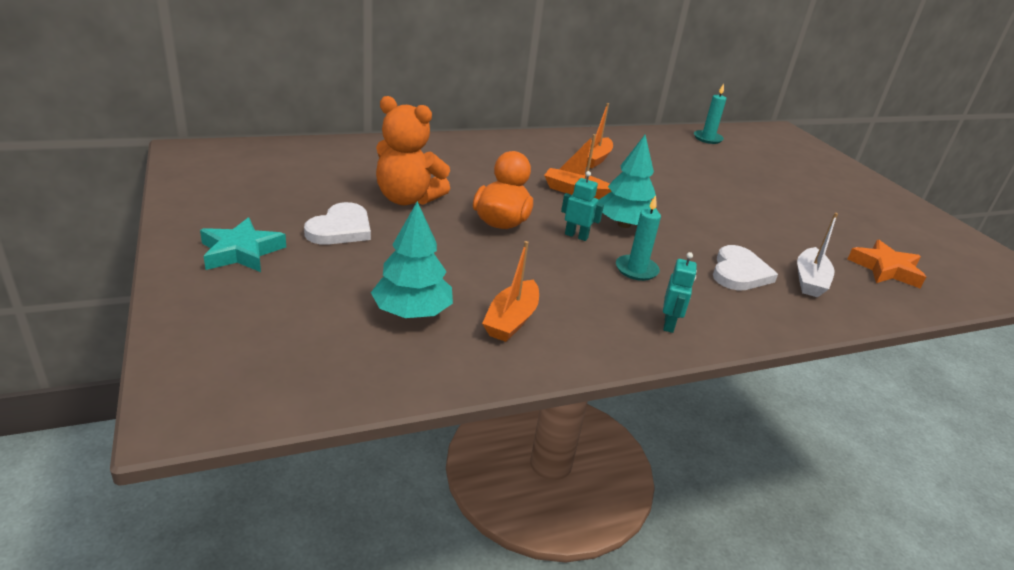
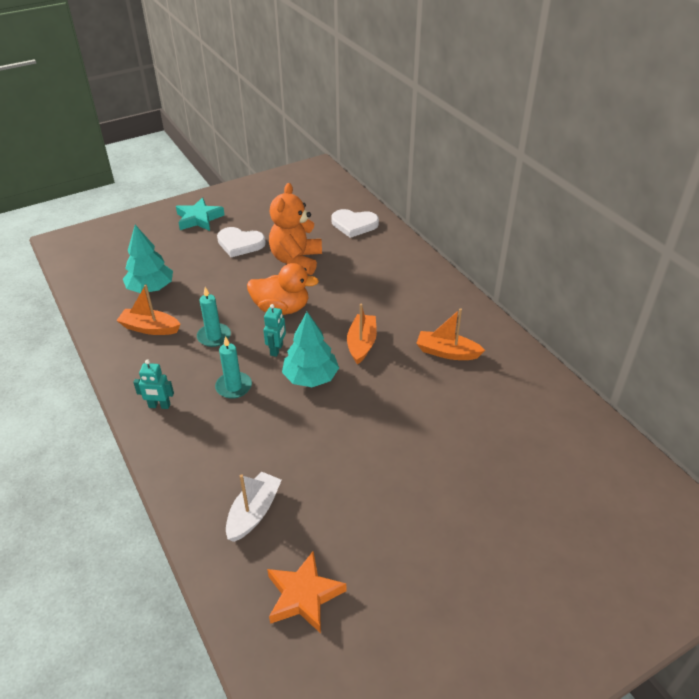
camera: 85 degrees right, 10 degrees up
turquoise candle [694,84,726,144] -> turquoise candle moved to [197,287,231,347]
white heart [713,245,778,291] -> white heart moved to [331,209,379,238]
white boat [797,213,838,297] -> white boat turned 105 degrees clockwise [226,472,282,542]

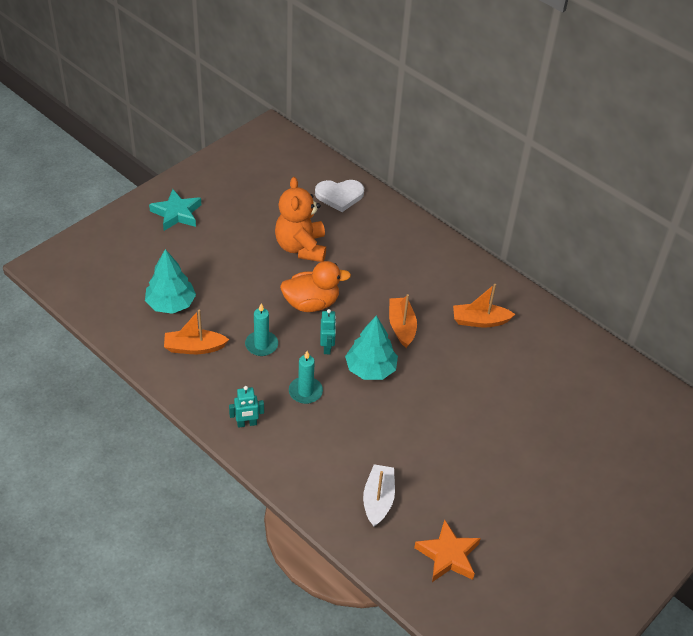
camera: 20 degrees left, 5 degrees up
white heart [217,227,266,257] -> none

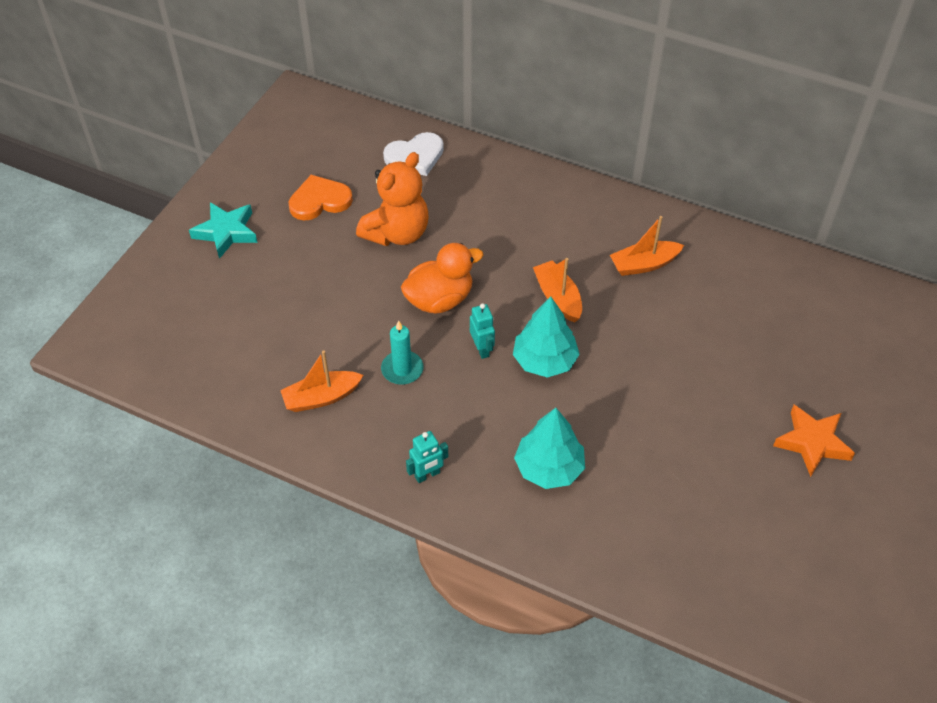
camera: 15 degrees left, 5 degrees up
turquoise tree [145,249,196,314] -> turquoise tree moved to [514,408,585,489]
orange teddy bear [275,177,326,262] -> orange teddy bear turned 120 degrees counterclockwise [356,152,429,246]
turquoise candle [289,351,323,404] -> none
white boat [363,464,395,527] -> none
orange star [414,519,481,582] -> orange star moved to [773,405,855,477]
none -> orange heart [289,175,353,220]

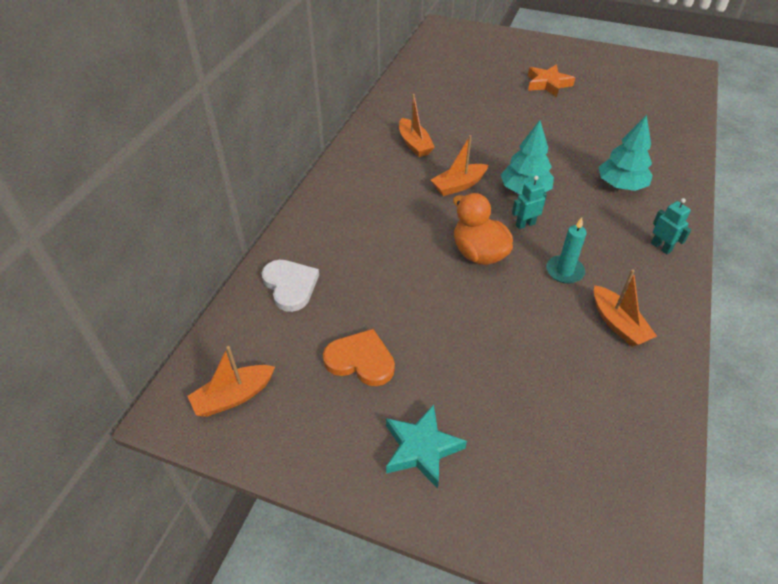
camera: 95 degrees left, 5 degrees down
orange heart [289,175,353,220] -> orange heart turned 135 degrees clockwise [323,329,395,386]
orange teddy bear [356,152,429,246] -> none
none -> orange boat [188,346,275,417]

